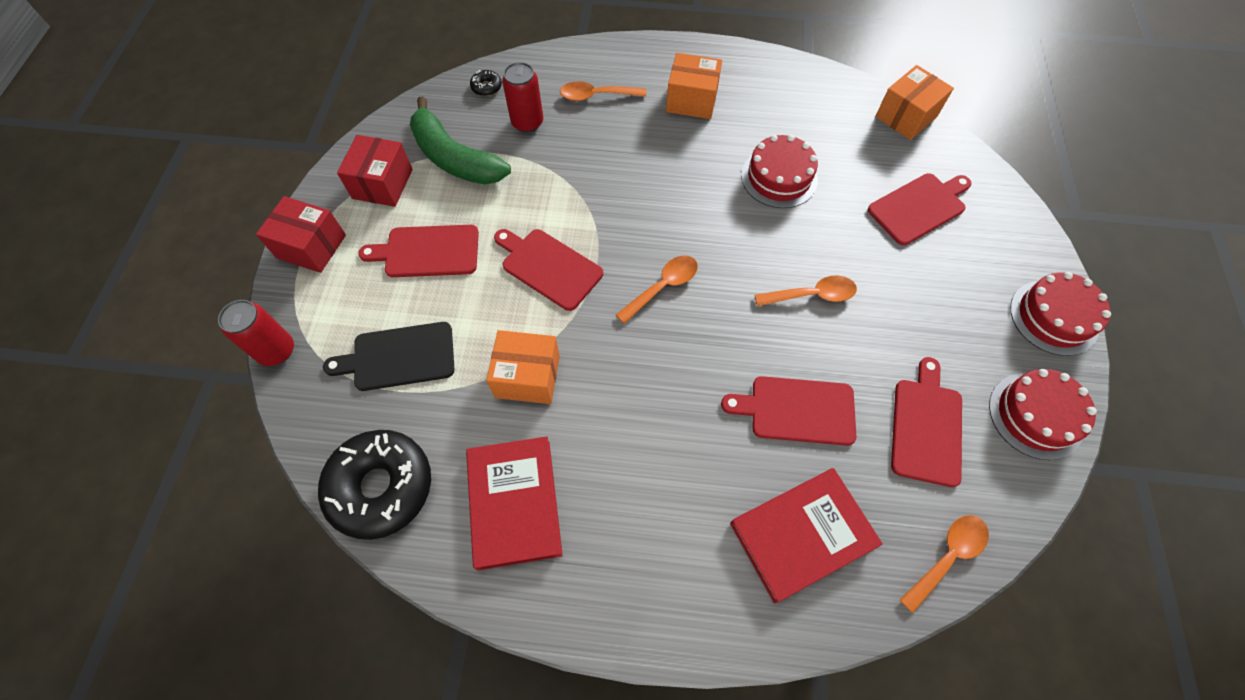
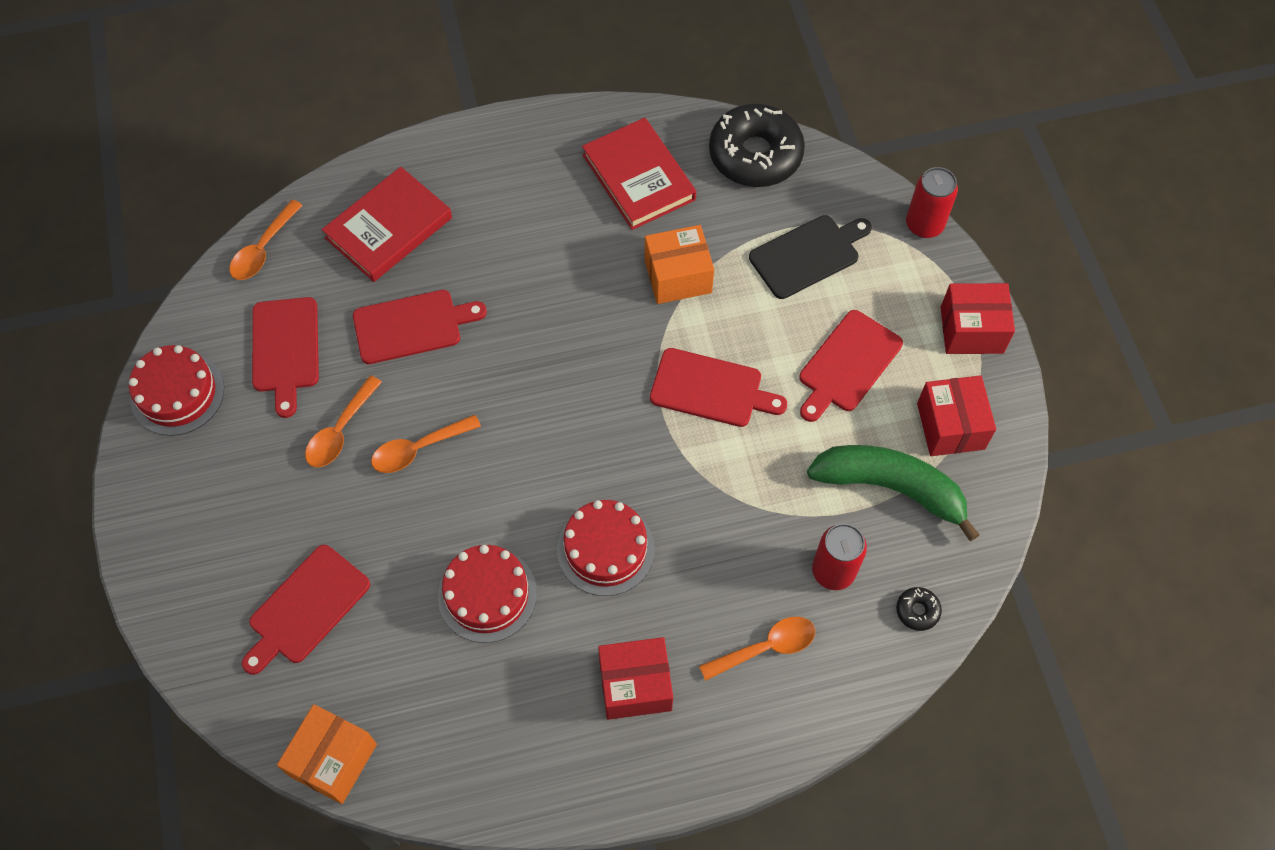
camera: 160 degrees right, 0 degrees up
red cutting board [358,225,479,277] -> red cutting board turned 150 degrees clockwise [799,310,903,422]
orange spoon [616,255,698,324] -> orange spoon moved to [305,375,382,468]
orange box [666,53,722,119] -> red box [598,637,673,720]
red cake [1010,272,1111,356] -> red cake moved to [557,500,655,596]

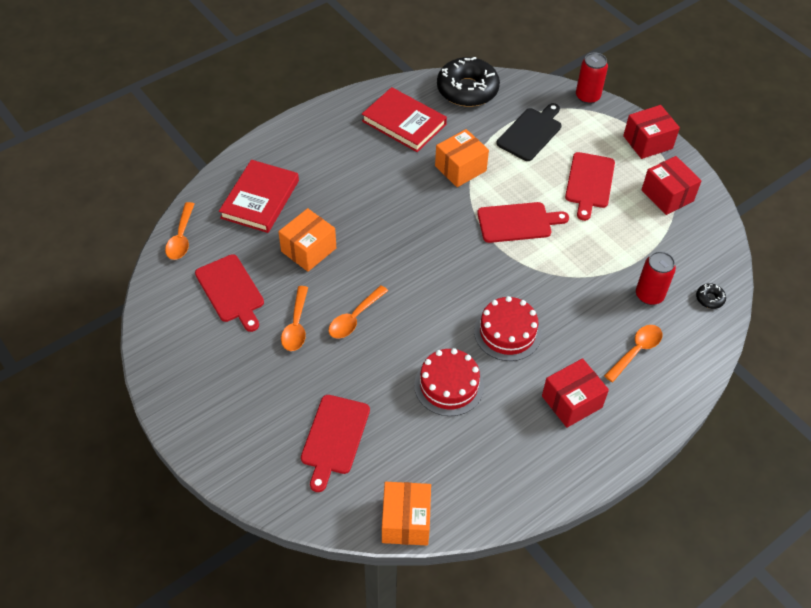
camera: 25 degrees left, 10 degrees down
red cake [129,345,224,436] -> none
red cutting board [353,290,487,364] -> orange box [278,208,336,272]
green banana [807,445,980,541] -> none

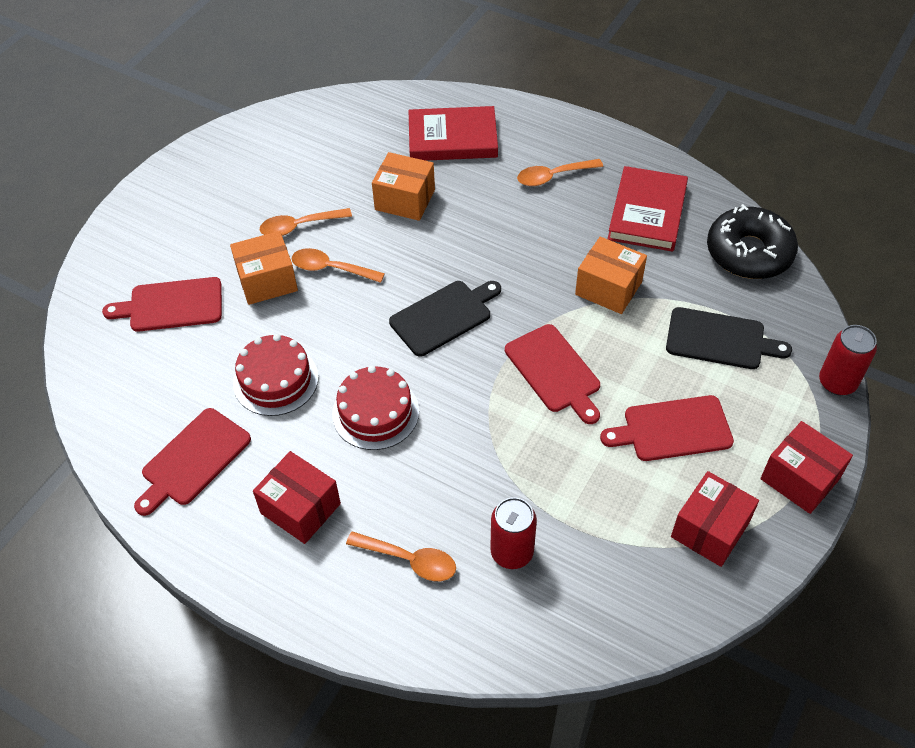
camera: 70 degrees right, 0 degrees up
orange spoon [165,202,195,260] -> orange spoon moved to [517,159,603,186]
red cutting board [195,254,264,332] -> red cutting board moved to [134,408,251,516]
orange box [382,482,431,545] -> orange box moved to [230,231,298,305]
black donut [696,283,726,309] -> none
none -> black cutting board [389,281,501,357]

